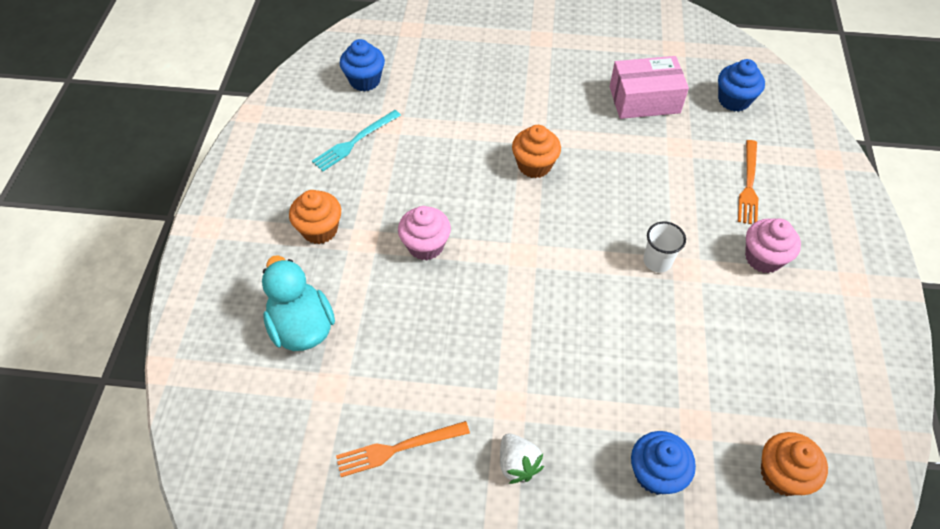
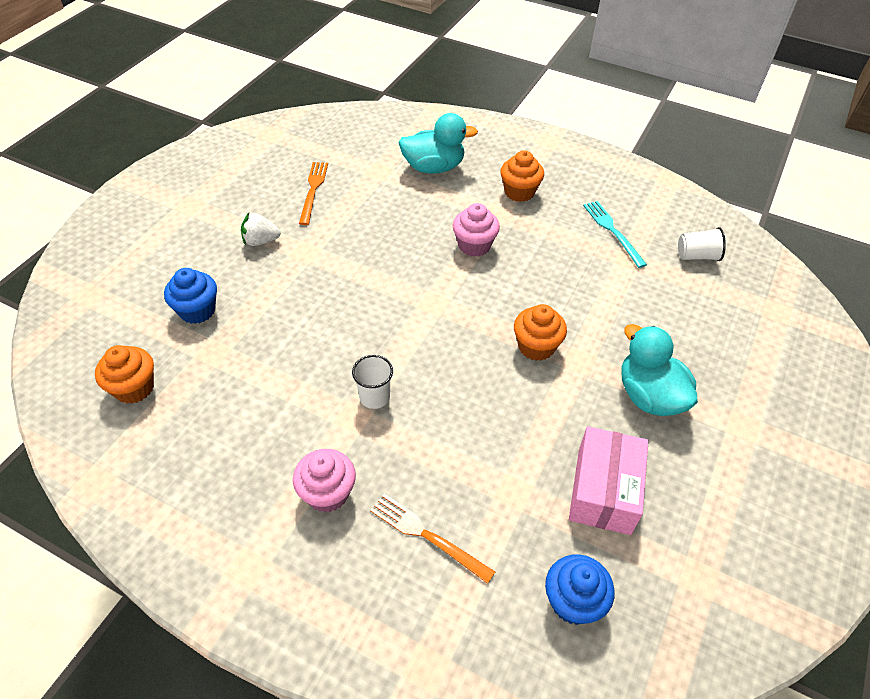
camera: 110 degrees right, 5 degrees down
blue cupcake [340,39,385,91] -> white cup [678,227,726,261]
none -> turquoise duck [621,324,698,416]

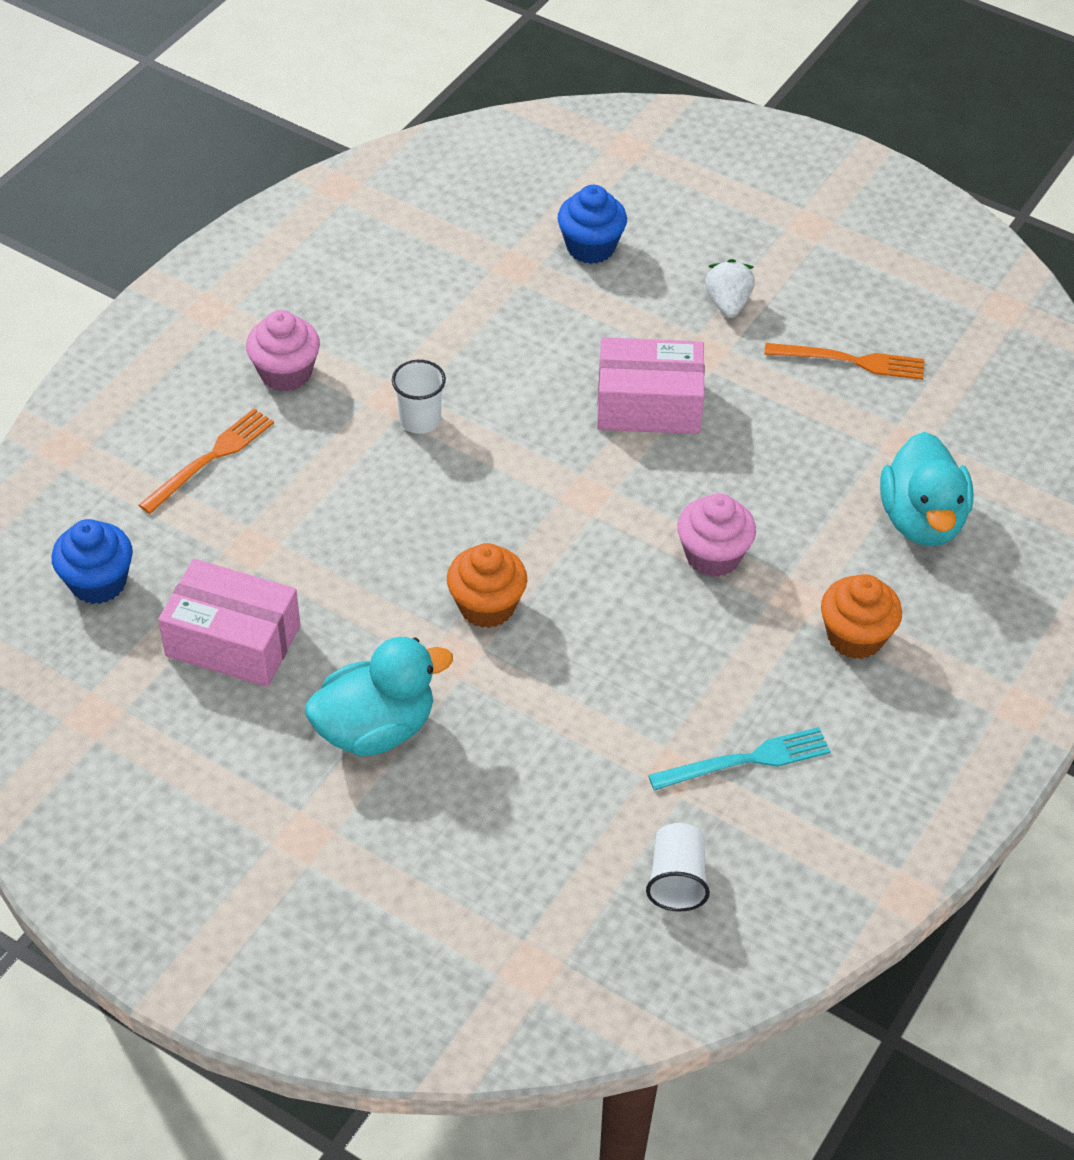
camera: 95 degrees right, 0 degrees up
orange cupcake [95,345,154,404] -> none
none -> pink box [597,337,705,434]

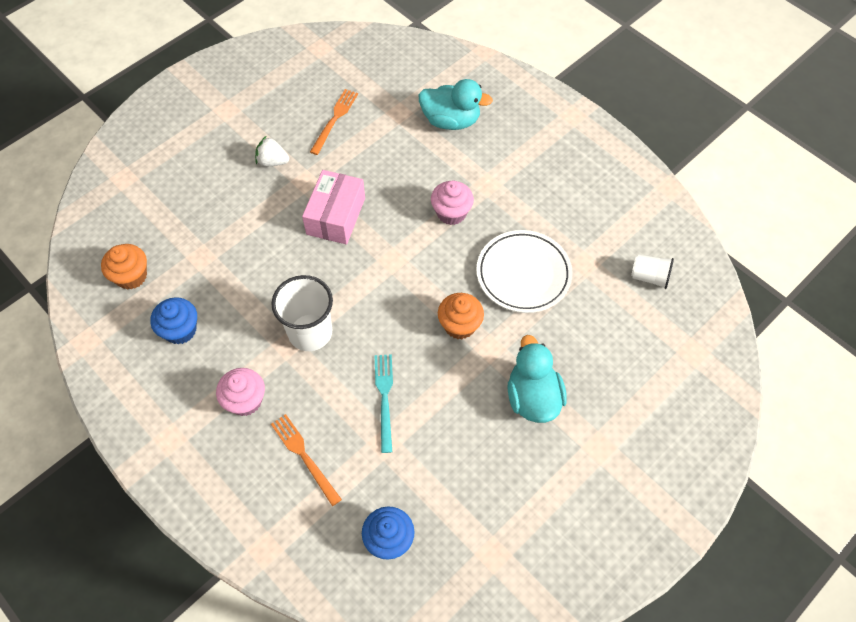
camera: 75 degrees left, 10 degrees up
pink box [158,559,301,687] -> none
white cup [392,360,446,434] -> white cup [271,275,333,351], size x1.76
blue cupcake [558,185,627,264] -> blue cupcake moved to [150,297,197,344]
turquoise fork [648,727,831,791] -> turquoise fork moved to [374,354,393,453]
orange cupcake [821,574,902,659] -> orange cupcake moved to [101,244,147,290]
none -> white plate [476,230,572,313]

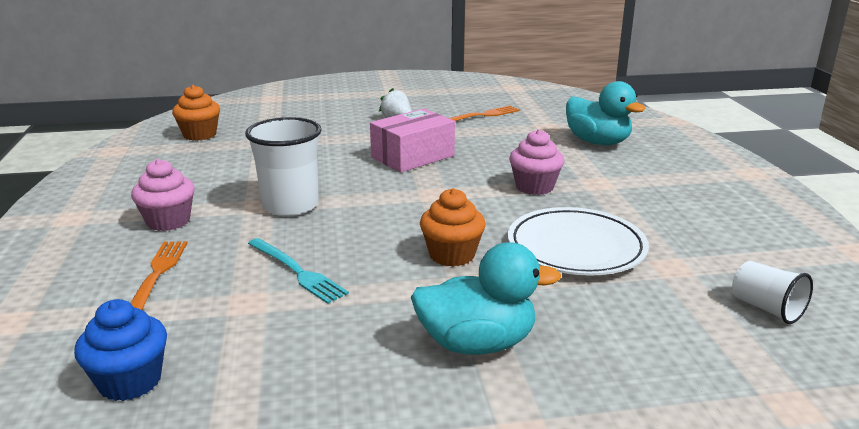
camera: 35 degrees right, 35 degrees down
blue cupcake [150,297,197,344] -> none
turquoise fork [374,354,393,453] -> turquoise fork turned 105 degrees clockwise [248,238,349,304]
turquoise duck [508,335,567,423] -> turquoise duck turned 60 degrees clockwise [411,242,561,355]

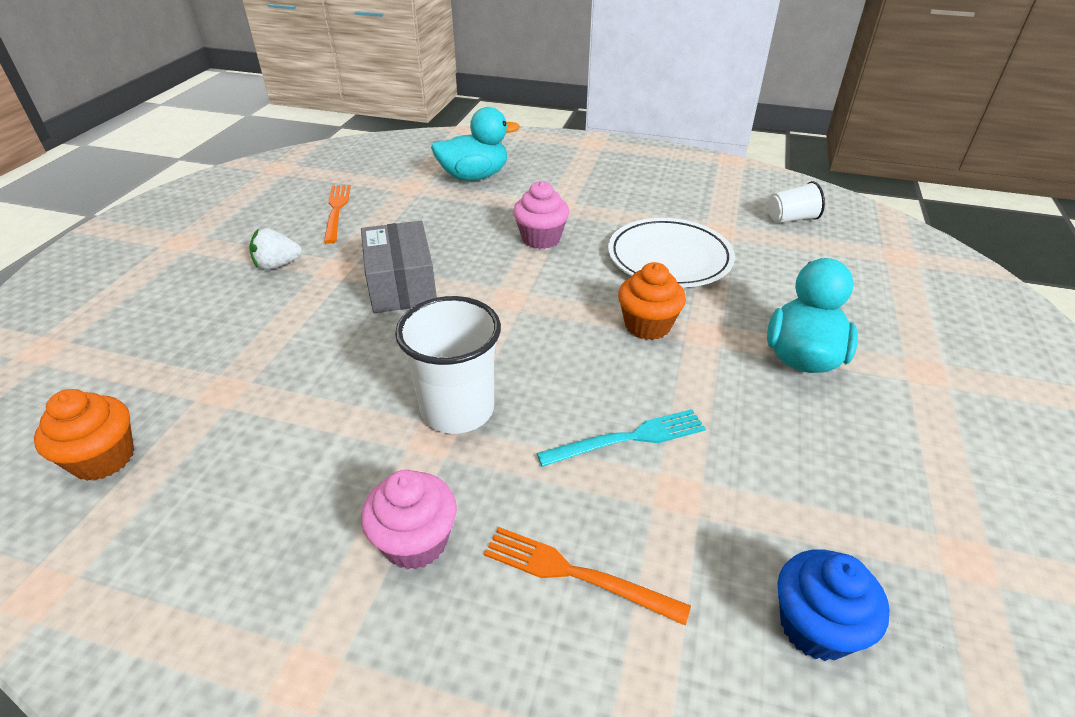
camera: 65 degrees left, 15 degrees up
pink box [370,109,455,172] -> grey box [361,221,437,313]

